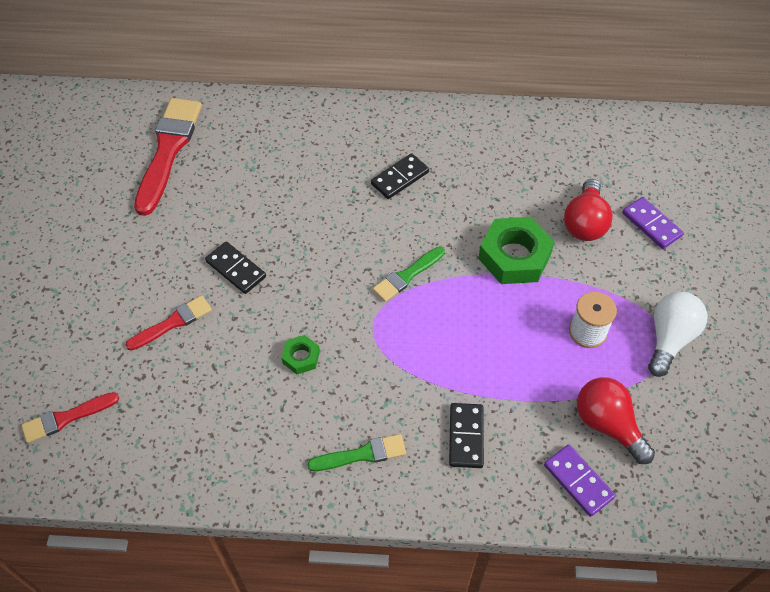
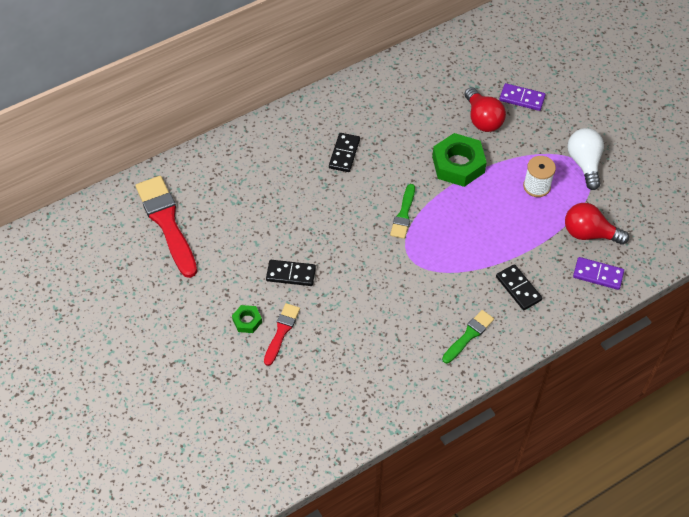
camera: 35 degrees left, 0 degrees up
red brush [21,392,119,443] -> none
green nut [281,335,320,374] -> green nut moved to [232,305,262,333]

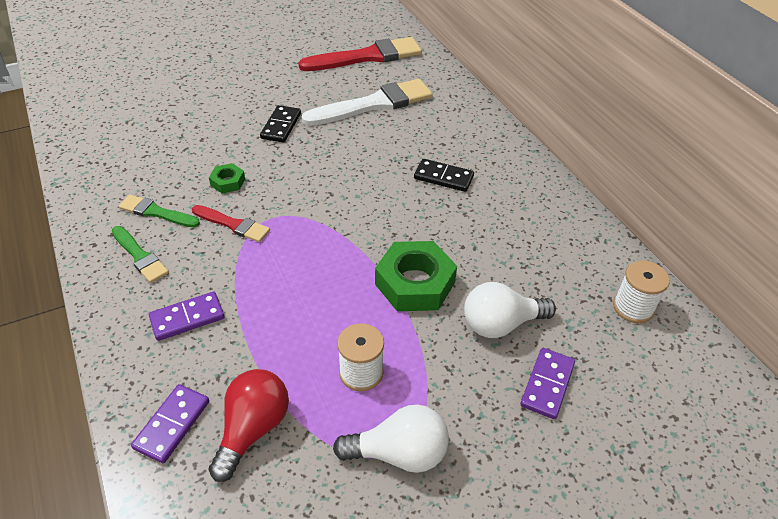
camera: 95 degrees right, 10 degrees down
green nut [232,305,262,333] -> green nut moved to [209,163,245,194]
red brush [264,303,300,366] -> red brush moved to [192,205,270,242]
green brush [390,184,415,239] -> green brush moved to [119,195,200,228]
red light bulb [465,87,506,132] -> white light bulb [464,282,556,338]
black domino [496,264,542,310] -> purple domino [149,292,224,341]
none -> white brush [301,79,433,126]
none -> white spool [613,260,670,323]

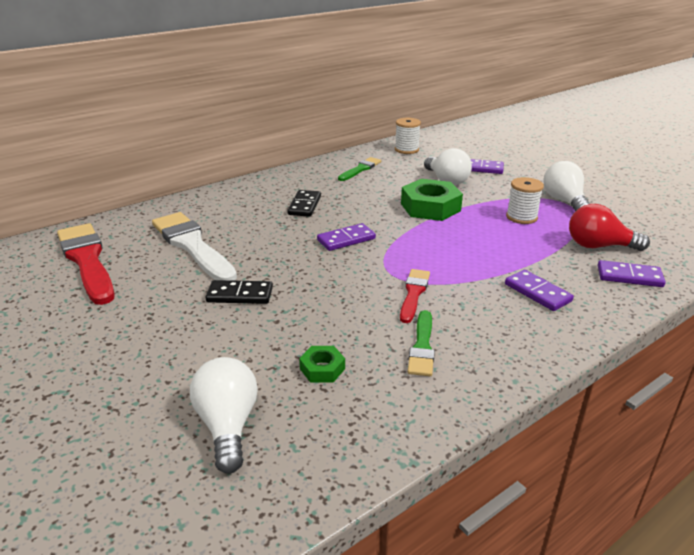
camera: 100 degrees left, 15 degrees down
green brush [112,226,169,283] -> green brush moved to [338,157,381,181]
green nut [209,163,245,194] -> green nut moved to [299,346,345,382]
none -> white light bulb [190,357,258,474]
none -> purple domino [317,223,376,251]

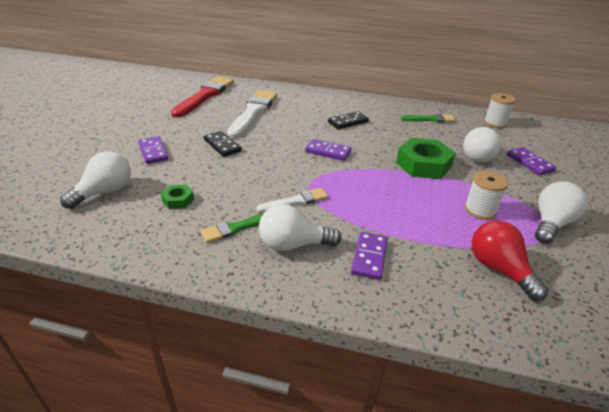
camera: 50 degrees right, 5 degrees up
red brush [400,269,430,323] -> white brush [256,188,328,213]
purple domino [598,260,666,287] -> purple domino moved to [138,136,168,164]
none -> white light bulb [259,204,342,251]

